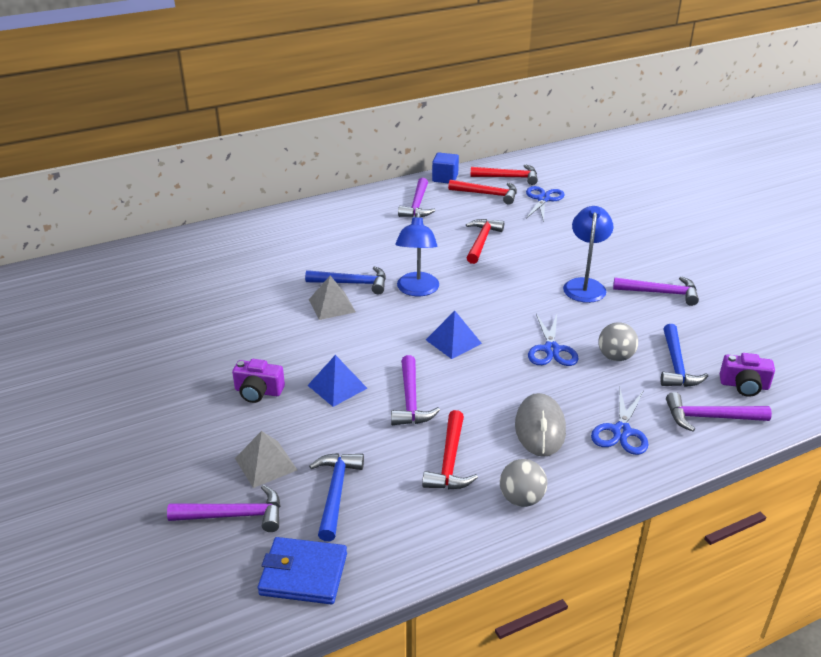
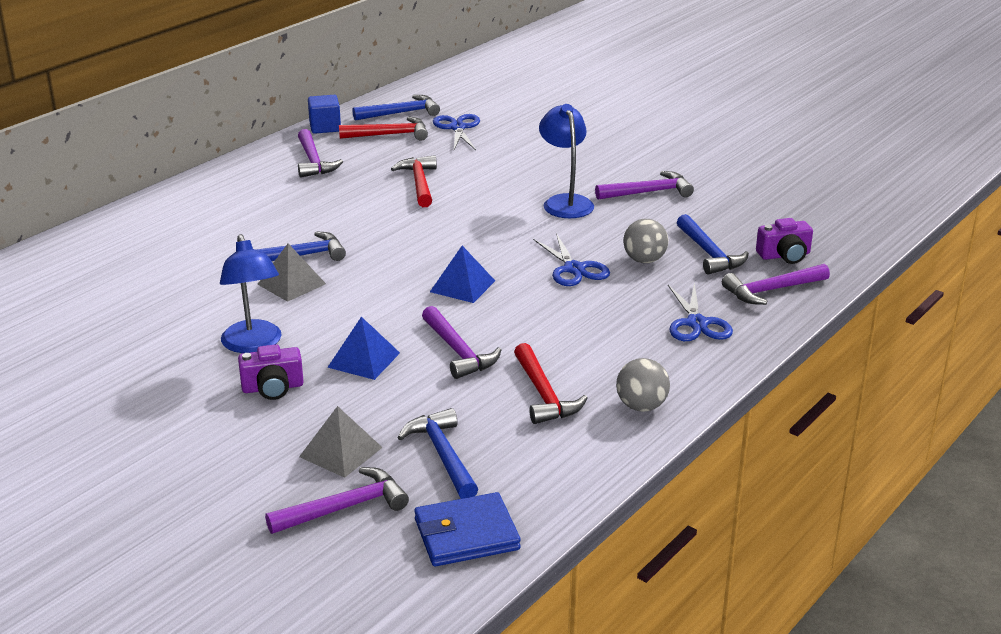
camera: 25 degrees left, 5 degrees down
blue lamp [395,212,439,296] -> blue lamp moved to [220,234,281,353]
red hammer [470,164,538,185] -> blue hammer [352,95,440,121]
grey mouse [515,393,566,457] -> none

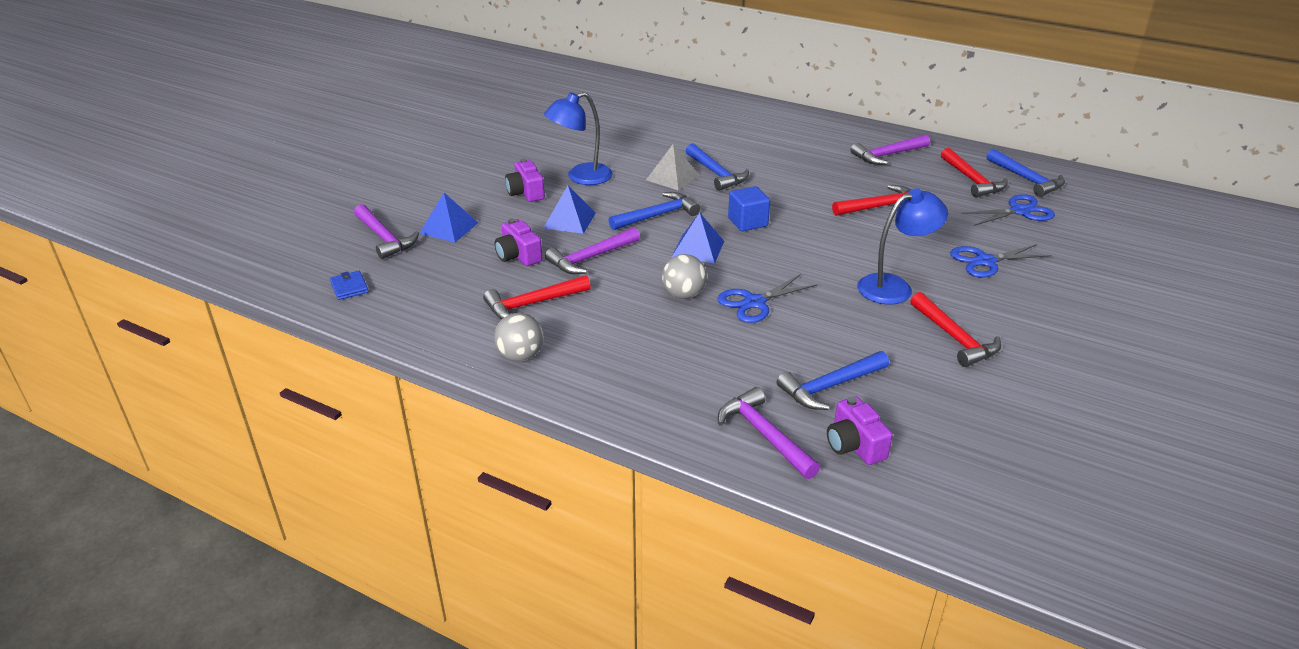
camera: 80 degrees right, 5 degrees up
grey pyramid [299,406,383,478] -> blue pyramid [419,193,478,243]
blue cube [308,95,341,134] -> blue cube moved to [728,186,770,231]
blue hammer [397,408,478,499] -> blue hammer moved to [608,192,700,230]
blue wallet [414,492,521,566] -> blue wallet [330,271,369,300], size x0.55
purple hammer [595,171,694,200] -> red hammer [910,292,1001,367]
grey ball [623,219,668,263] -> grey ball moved to [662,254,707,299]
blue scissors [668,282,733,341] -> blue scissors moved to [950,244,1051,278]
none -> purple camera [494,219,542,266]

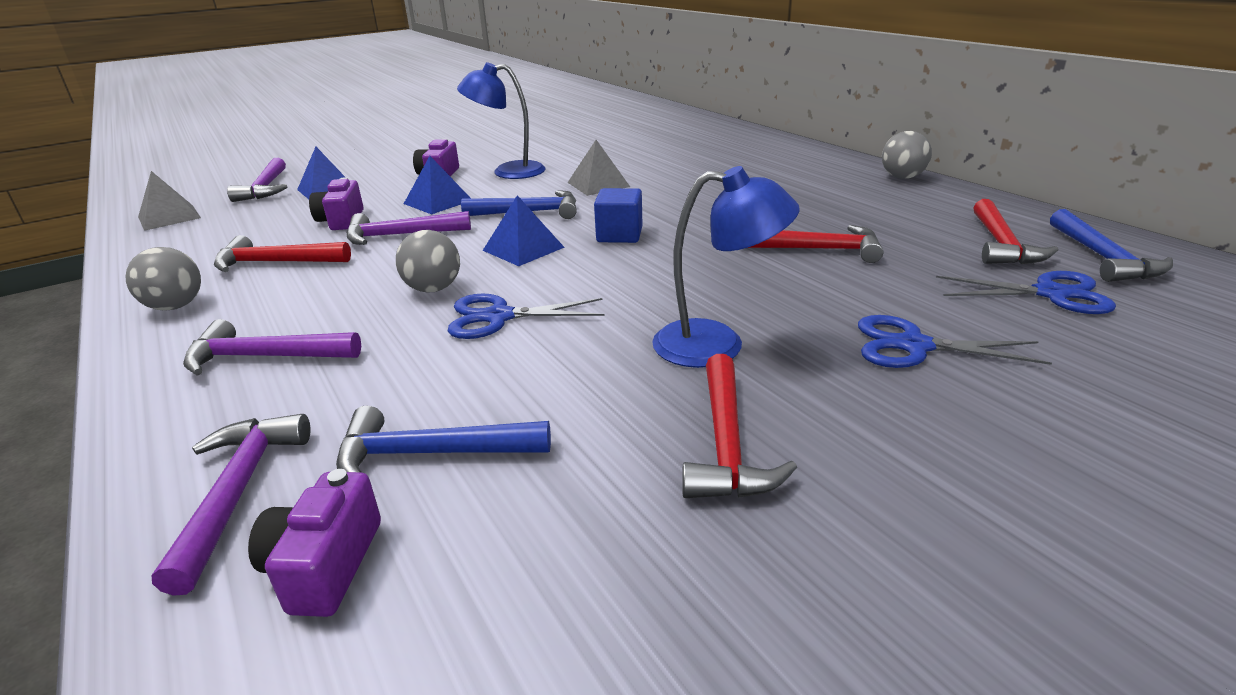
camera: 30 degrees right, 5 degrees down
blue wallet [330,271,369,300] -> grey pyramid [138,171,201,231]
blue hammer [686,143,749,191] -> none
purple hammer [850,134,930,165] -> purple hammer moved to [183,319,361,376]
none -> grey ball [882,131,932,179]

